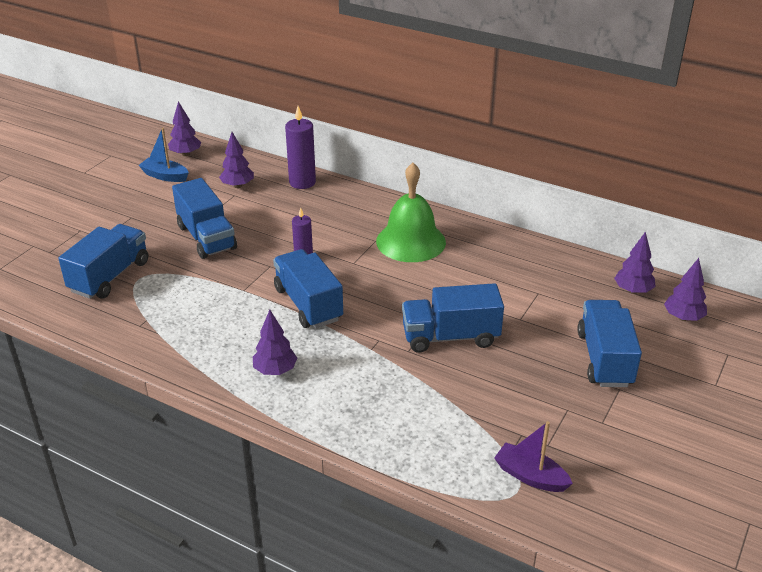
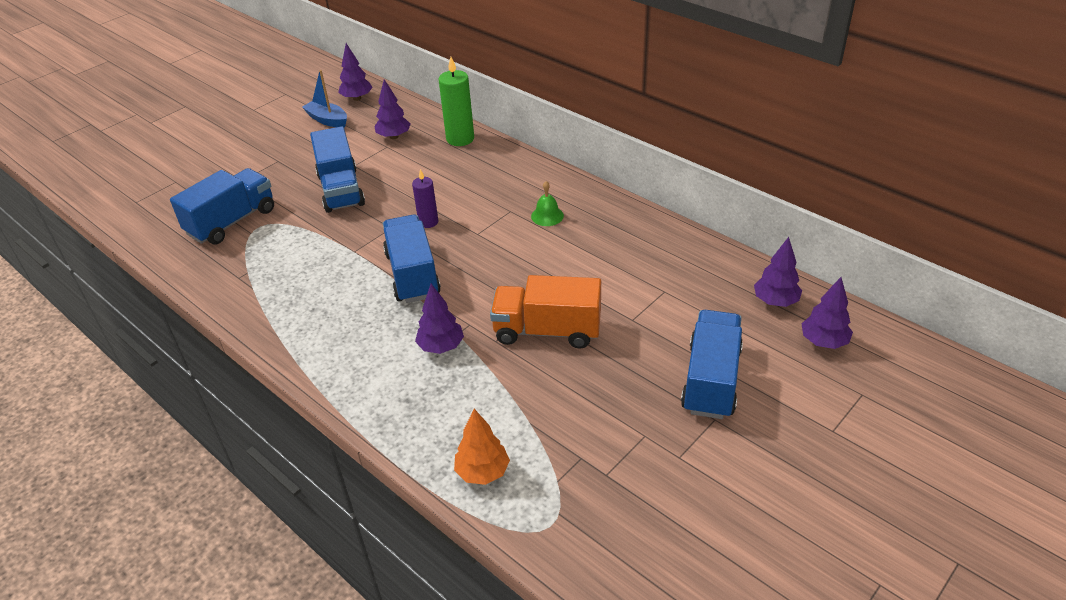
camera: 15 degrees right, 5 degrees up
purple tree [253,310,297,375] -> purple tree moved to [415,284,464,354]
purple candle [285,106,316,189] -> green candle [439,57,474,146]
green bell [376,163,446,262] -> green bell [531,181,564,226], size x0.43
blue truck [402,283,504,353] -> orange truck [490,275,601,349]
purple boat [494,421,573,492] -> none
none -> orange tree [454,409,510,485]

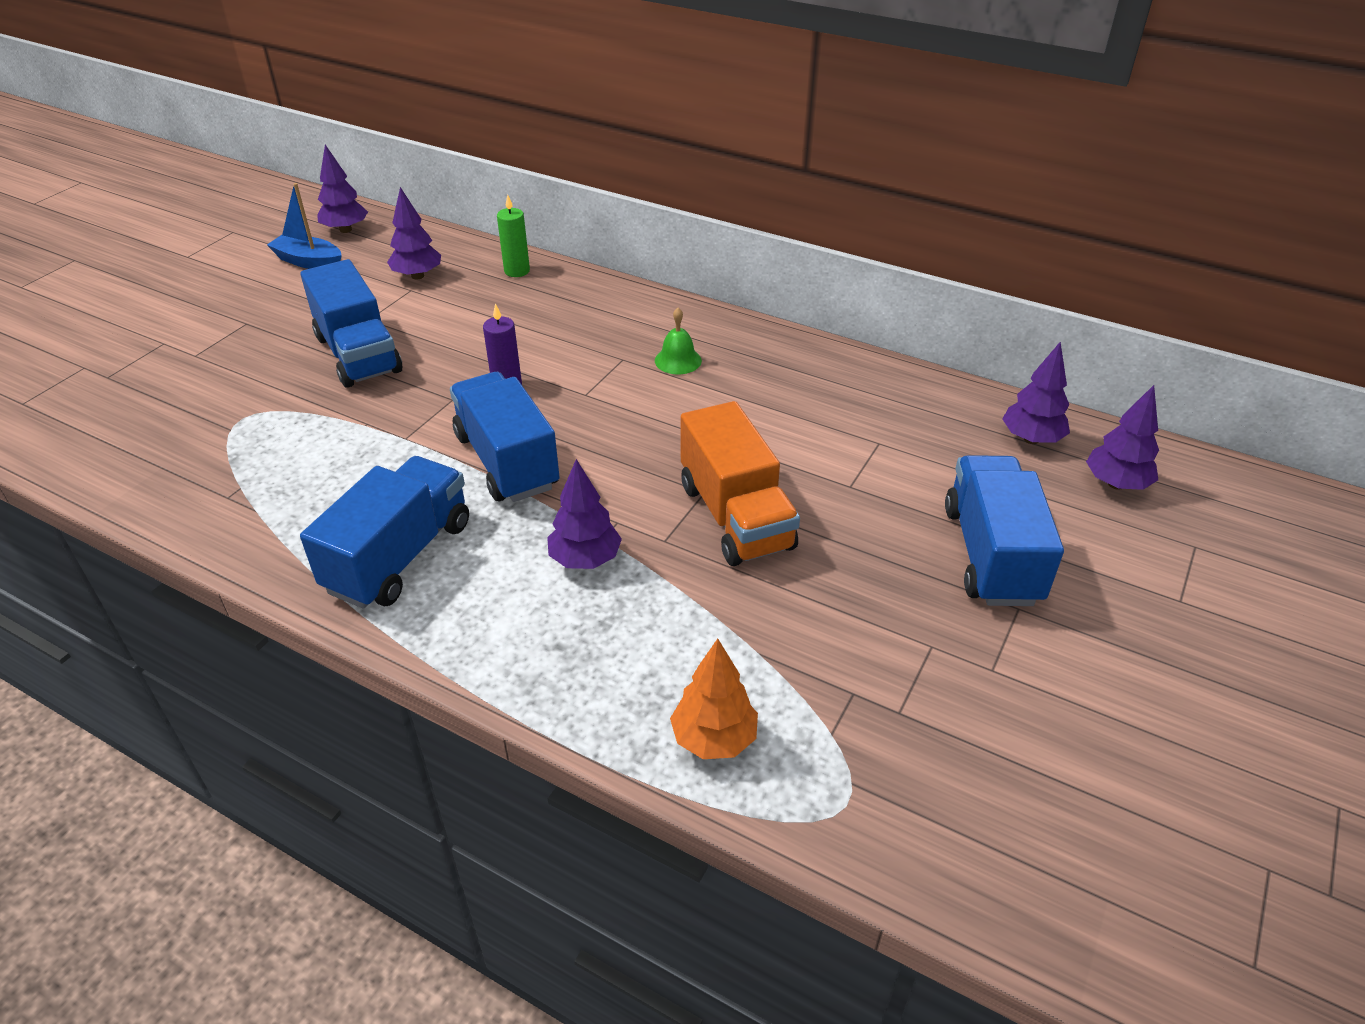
camera: 15 degrees left, 0 degrees up
blue truck [170,168,274,244] -> blue truck moved to [300,456,469,609]
green candle [439,57,474,146] -> green candle [497,195,530,277], size x0.63
orange truck [490,275,601,349] -> orange truck turned 105 degrees counterclockwise [681,401,800,566]

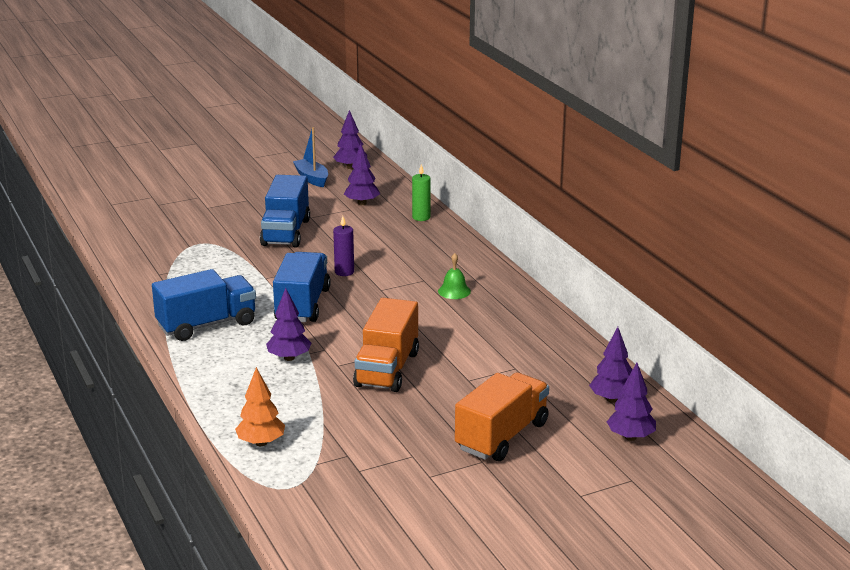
camera: 35 degrees right, 15 degrees down
blue truck [945,455,1064,606] -> orange truck [455,372,549,461]

